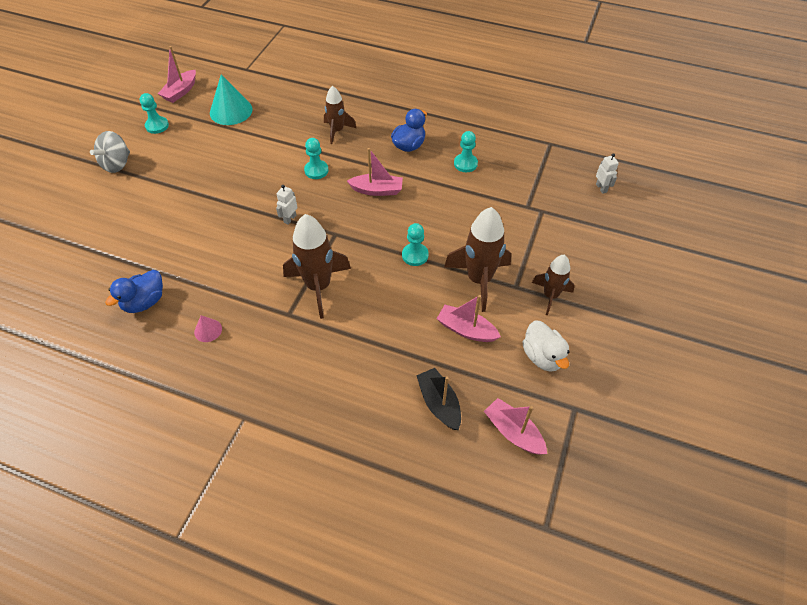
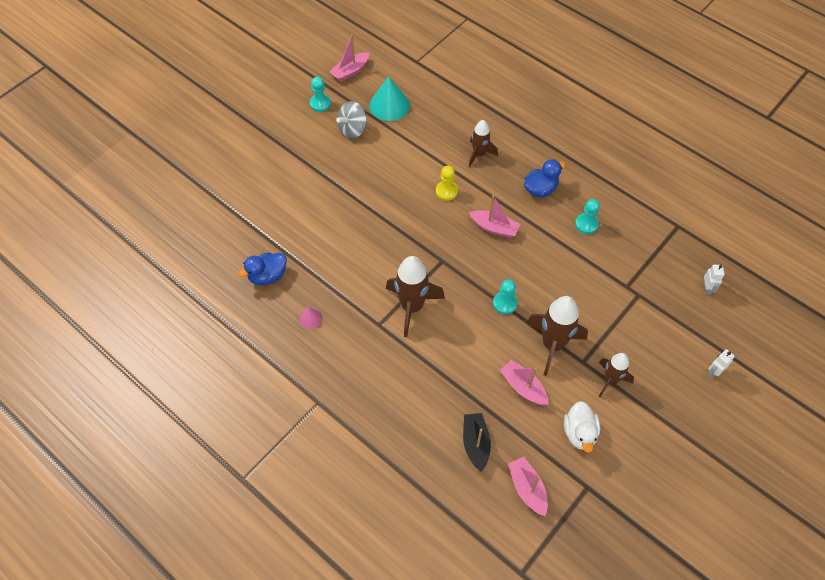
camera: 20 degrees right, 5 degrees up
grey spinning top [90,131,130,173] -> grey spinning top moved to [336,101,367,139]
white robot [276,185,298,225] -> white robot moved to [708,349,735,379]
turquoise pawn [304,138,329,179] -> yellow pawn [436,166,458,201]

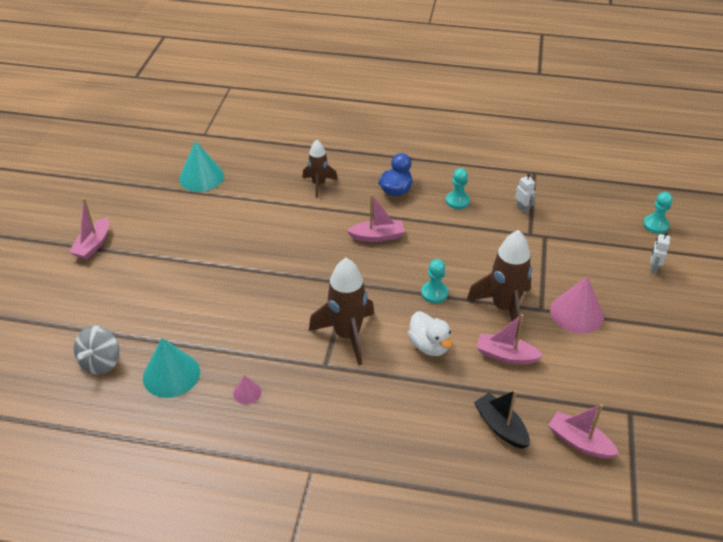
camera: 30 degrees left, 15 degrees down
blue duck [238,253,287,285] -> turquoise cone [143,338,200,398]
turquoise pawn [310,77,331,112] -> turquoise pawn moved to [643,192,673,234]
pink boat [329,34,369,82] -> pink boat moved to [69,198,109,260]
grey spinning top [336,101,367,139] -> grey spinning top moved to [74,325,119,375]
yellow pawn [436,166,458,201] -> none
white duck [564,401,600,453] -> white duck moved to [408,311,452,356]
brown rocket [599,353,634,397] -> pink cone [550,277,604,334]
white robot [704,265,725,295] -> white robot moved to [515,174,536,214]

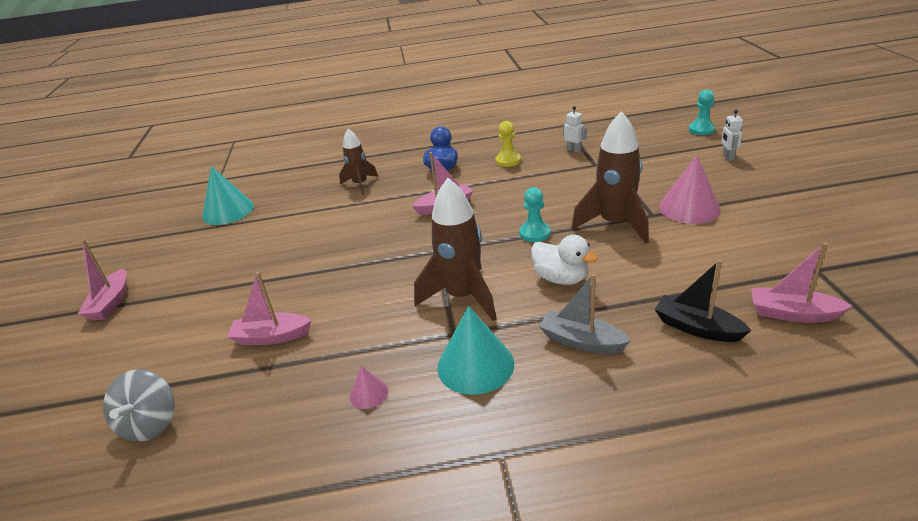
camera: 15 degrees left, 10 degrees down
turquoise cone [143,338,200,398] -> turquoise cone moved to [437,306,514,395]
turquoise pawn [446,168,470,209] -> yellow pawn [496,121,521,167]
pink boat [477,314,544,364] -> pink boat moved to [227,272,311,345]
none -> grey boat [539,274,631,354]

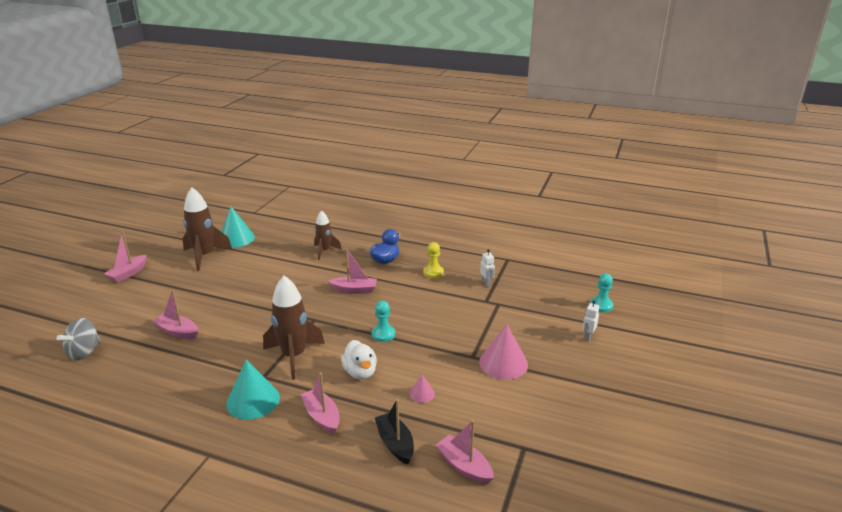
camera: 25 degrees right, 5 degrees down
pink cone [350,366,388,409] -> pink cone moved to [409,375,435,403]
grey boat [539,274,631,354] -> pink boat [301,372,340,434]
brown rocket [571,111,649,244] -> brown rocket moved to [183,187,232,271]

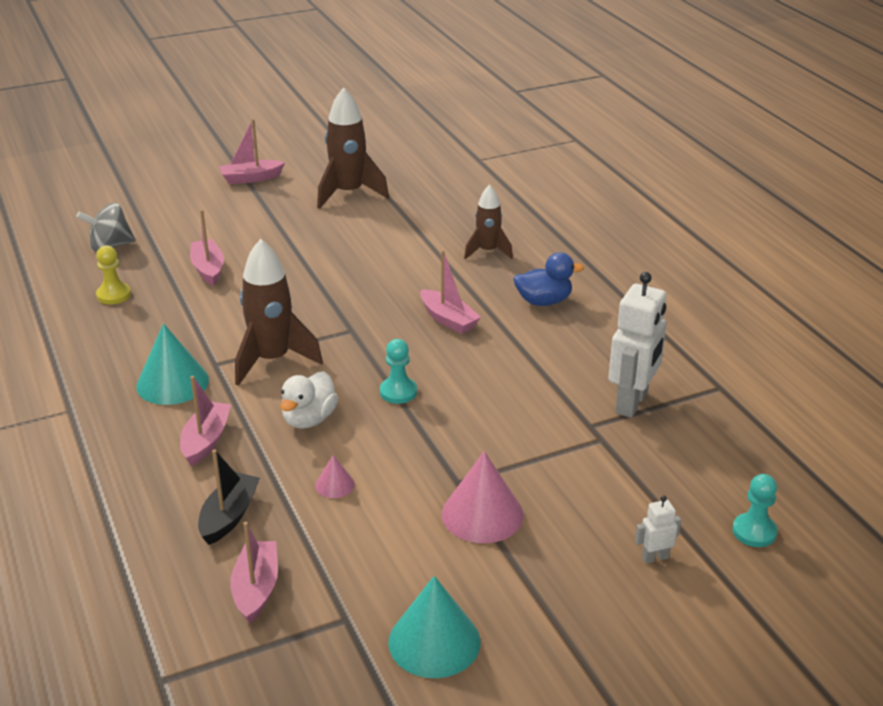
camera: 45 degrees right, 5 degrees up
turquoise cone [221,206,255,248] -> turquoise cone moved to [388,576,481,678]
yellow pawn [423,242,444,278] -> yellow pawn moved to [96,246,131,304]
white robot [480,249,495,287] -> white robot [608,272,667,418], size x2.17

